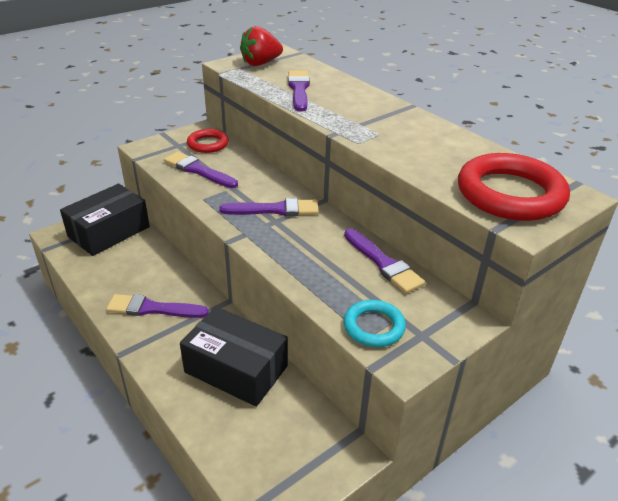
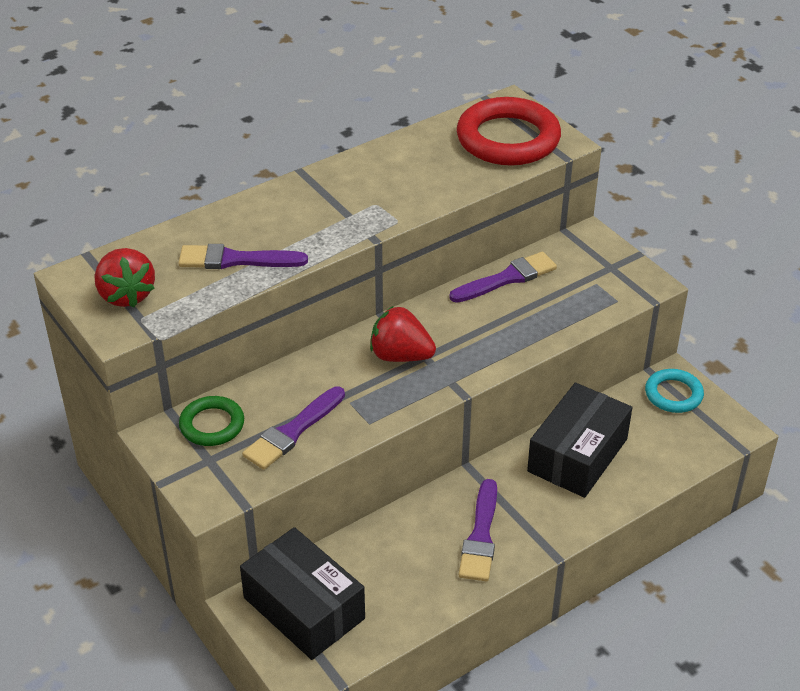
camera: 85 degrees left, 5 degrees up
red ring [187,129,229,153] -> green ring [179,396,244,446]
purple brush [220,198,319,216] -> red strawberry [370,306,436,362]
turquoise ring [344,300,406,347] -> turquoise ring moved to [645,369,704,413]

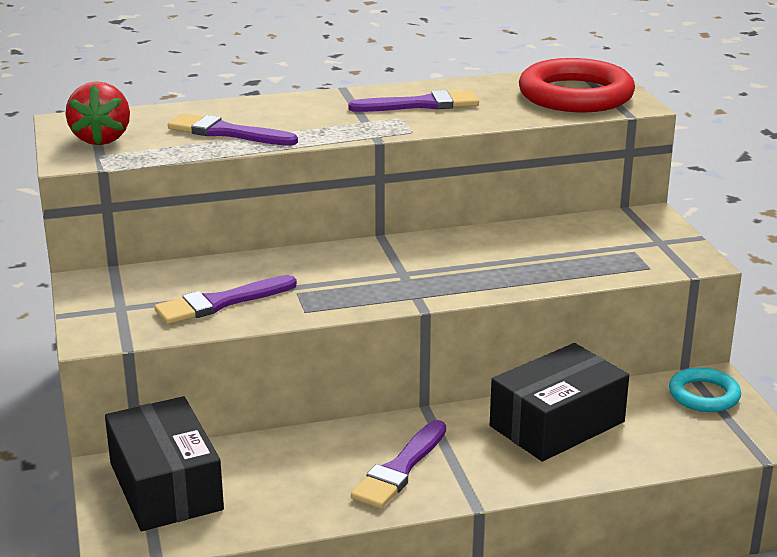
camera: 20 degrees right, 15 degrees down
green ring [179,396,244,446] -> none
red strawberry [370,306,436,362] -> none
purple brush [449,252,557,303] -> purple brush moved to [348,90,479,112]

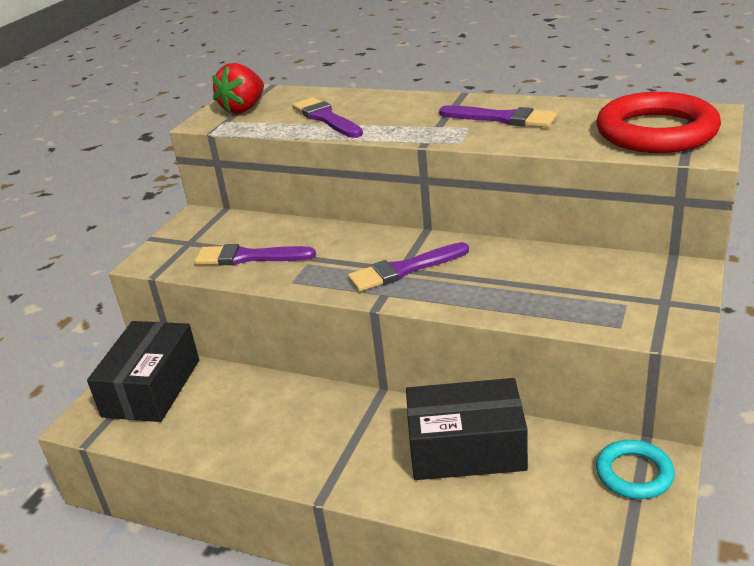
camera: 40 degrees right, 5 degrees up
purple brush [351,420,446,509] -> purple brush moved to [348,242,469,292]

